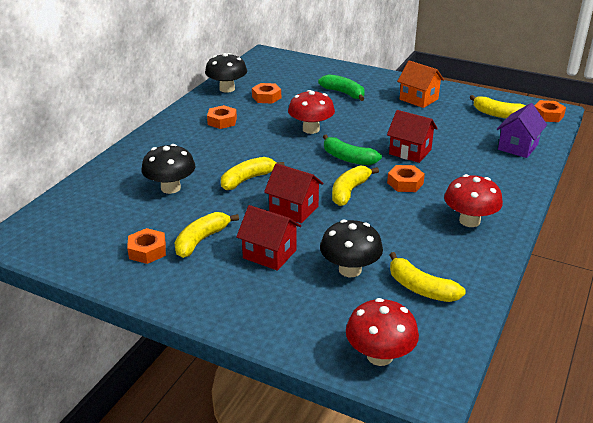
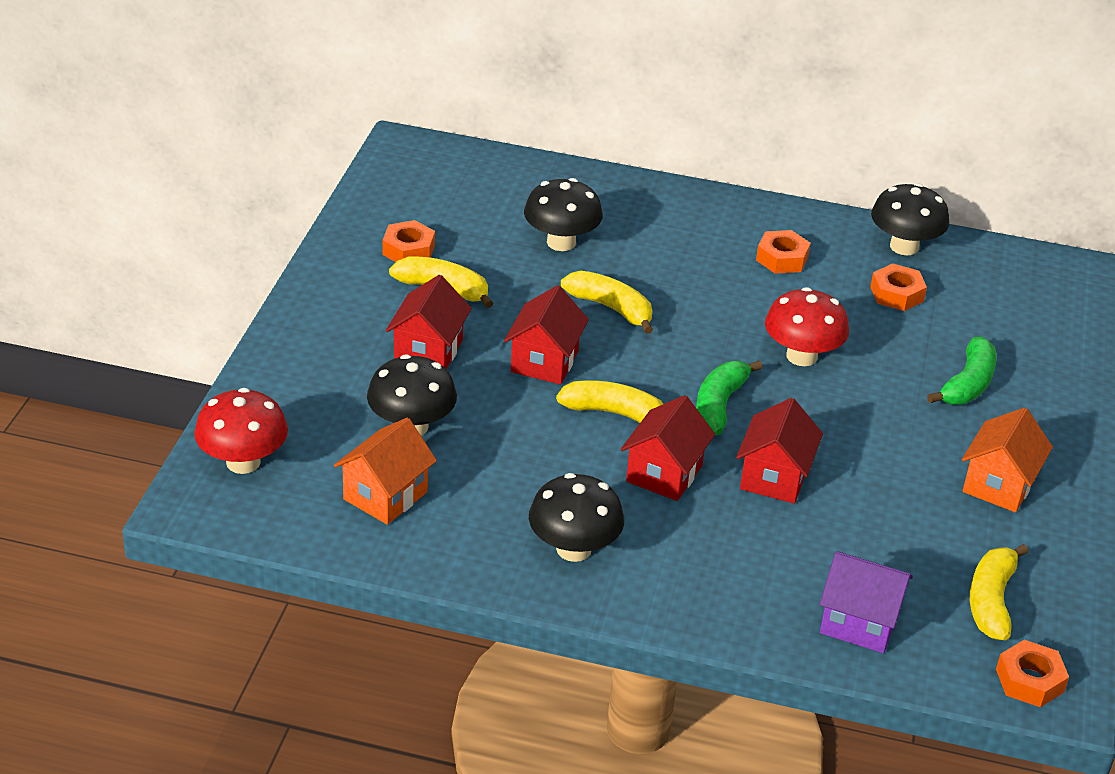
camera: 75 degrees right, 5 degrees up
orange nut [387,165,425,192] -> red house [621,395,715,501]
yellow banana [390,252,466,302] -> orange house [334,418,437,525]
red mushroom [444,174,503,227] -> black mushroom [529,473,624,562]

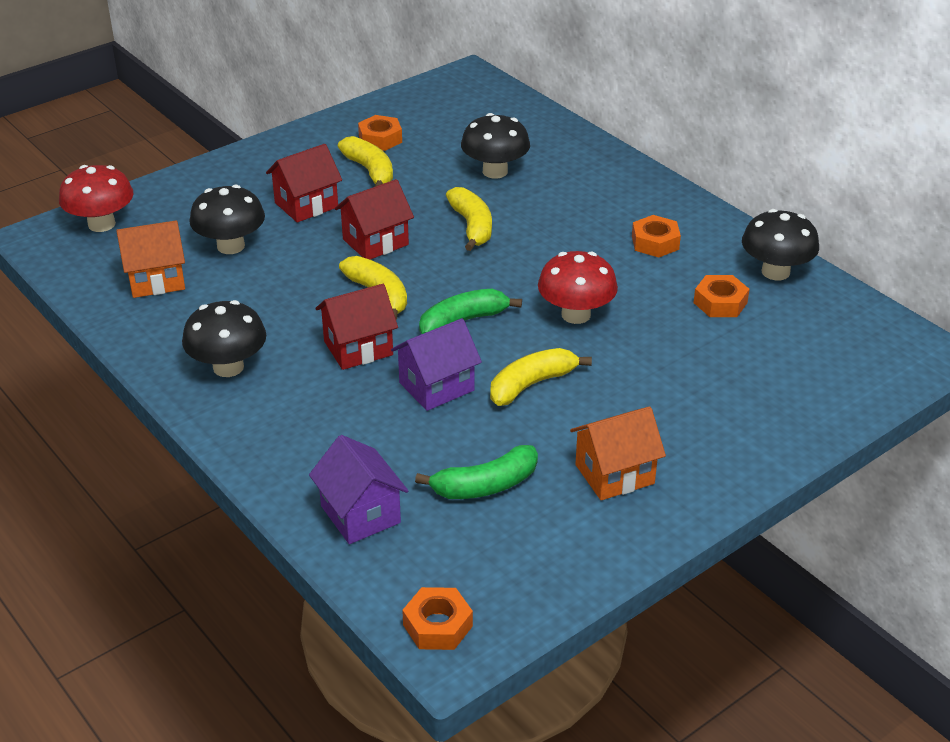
camera: 40 degrees right, 0 degrees up
red house [736,398,823,504] -> purple house [391,318,482,411]
green banana [927,337,997,405] -> green banana moved to [415,445,538,499]
yellow banana [970,544,1028,640] -> yellow banana moved to [490,348,592,406]

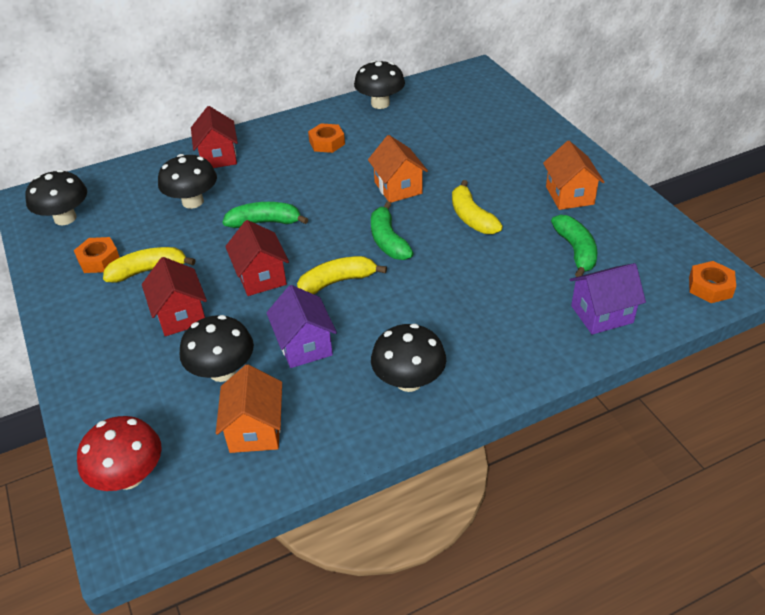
camera: 75 degrees left, 5 degrees up
red house [315,284,398,370] -> red house moved to [191,106,238,168]
purple house [391,318,482,411] -> purple house moved to [266,285,337,368]
yellow banana [446,187,492,251] -> green banana [222,202,308,228]
red mushroom [538,251,618,324] -> orange house [368,135,428,203]
orange nut [694,275,750,317] -> none
none -> black mushroom [25,169,87,225]

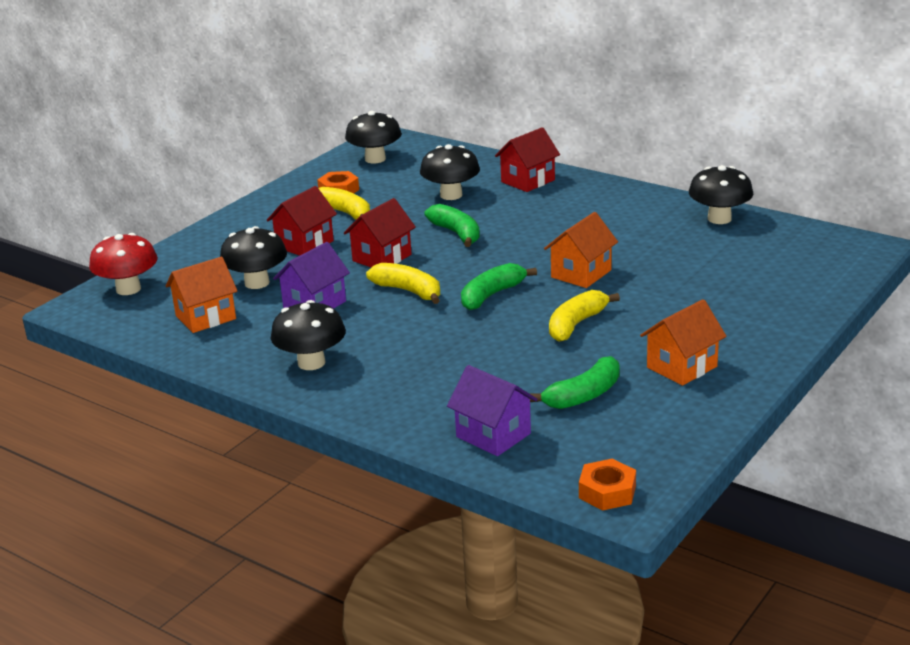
camera: 60 degrees right, 15 degrees down
orange nut [308,123,345,153] -> none

